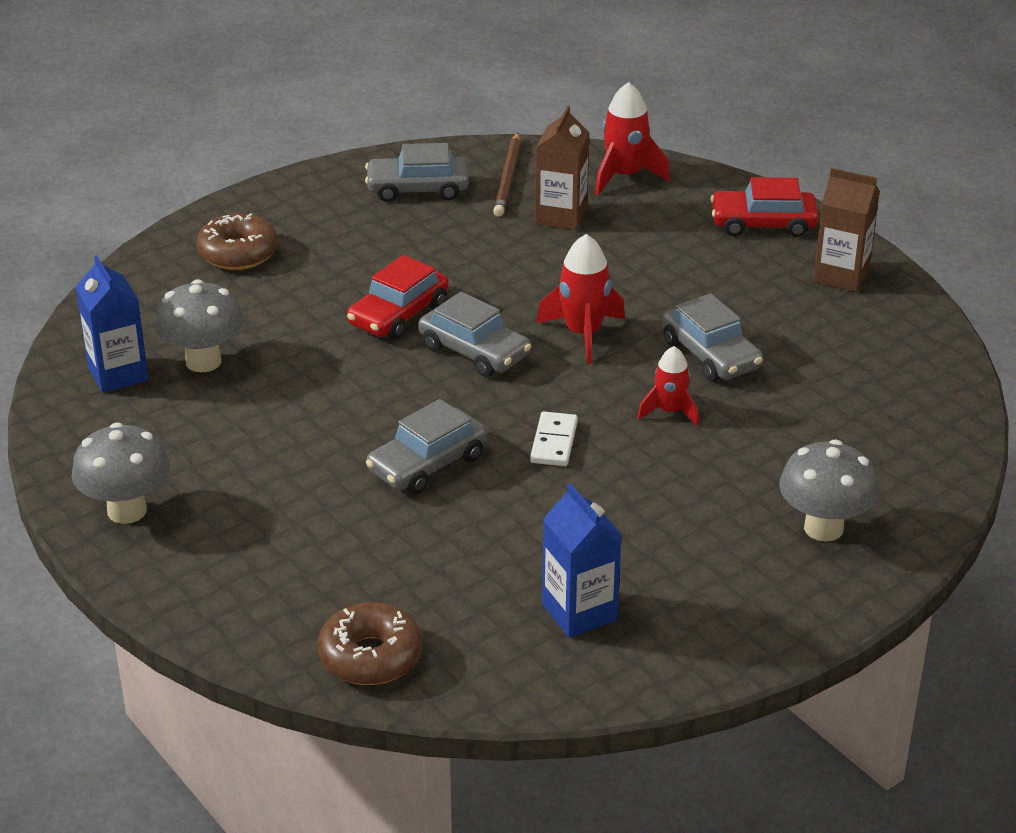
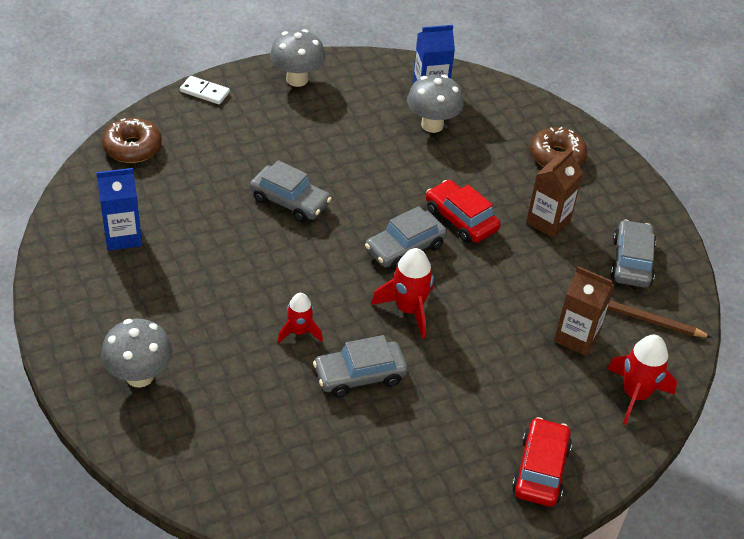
camera: 100 degrees right, 10 degrees up
grey car [366,399,487,494] -> grey car turned 150 degrees clockwise [250,160,332,222]
white domino [530,412,578,466] -> white domino moved to [180,76,230,104]
brown carton [813,168,880,292] -> brown carton moved to [526,149,583,238]

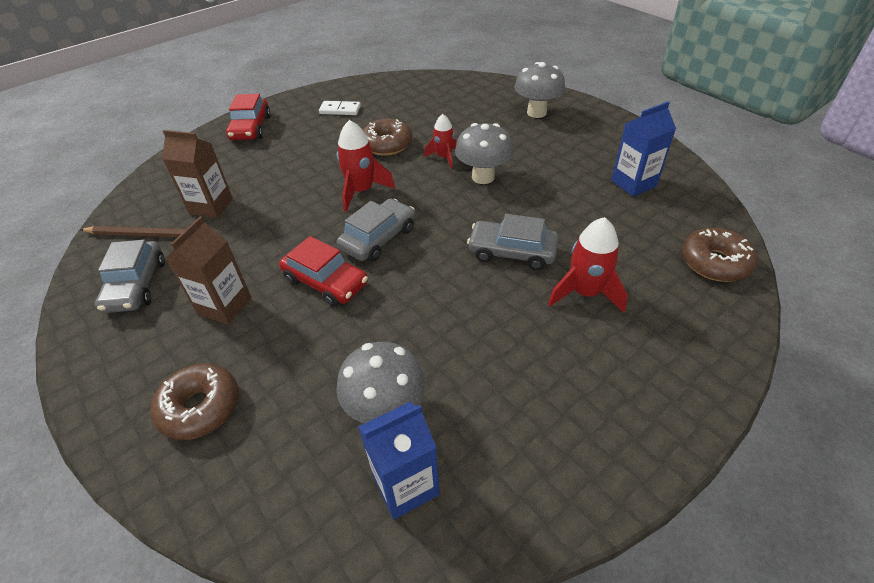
camera: 170 degrees right, 0 degrees up
white domino [180,76,230,104] -> white domino moved to [319,101,361,115]
grey mushroom [270,29,325,87] -> grey mushroom moved to [455,123,514,184]
grey car [313,335,408,397] -> brown donut [363,118,412,156]
red rocket [607,335,677,425] -> red rocket moved to [548,217,628,313]

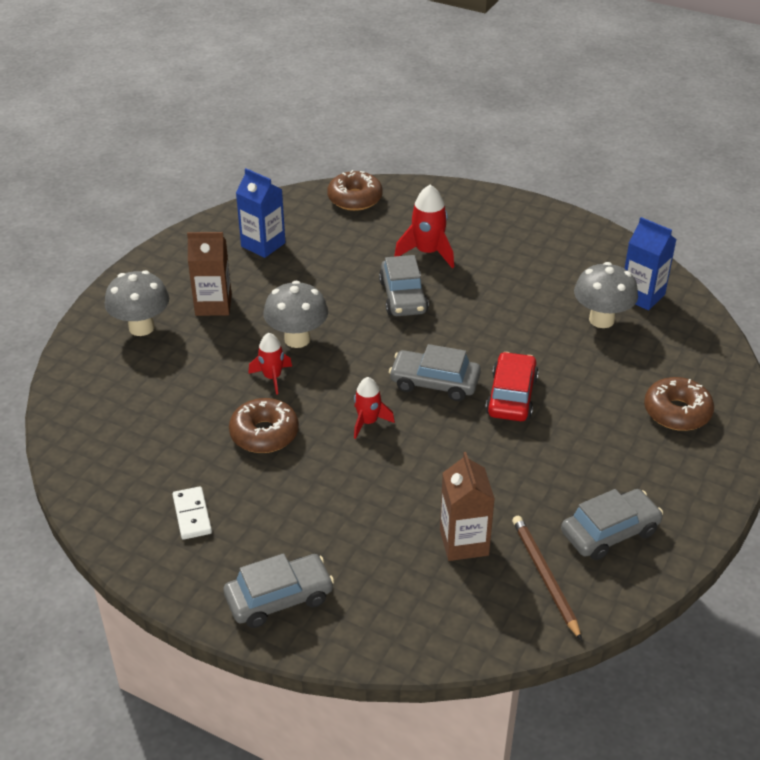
camera: 115 degrees left, 5 degrees down
brown carton [165,216,251,325] -> brown carton moved to [187,232,232,316]
red car [226,94,271,140] -> grey car [224,553,334,628]
red rocket [337,120,395,212] -> red rocket [354,377,395,439], size x0.65

